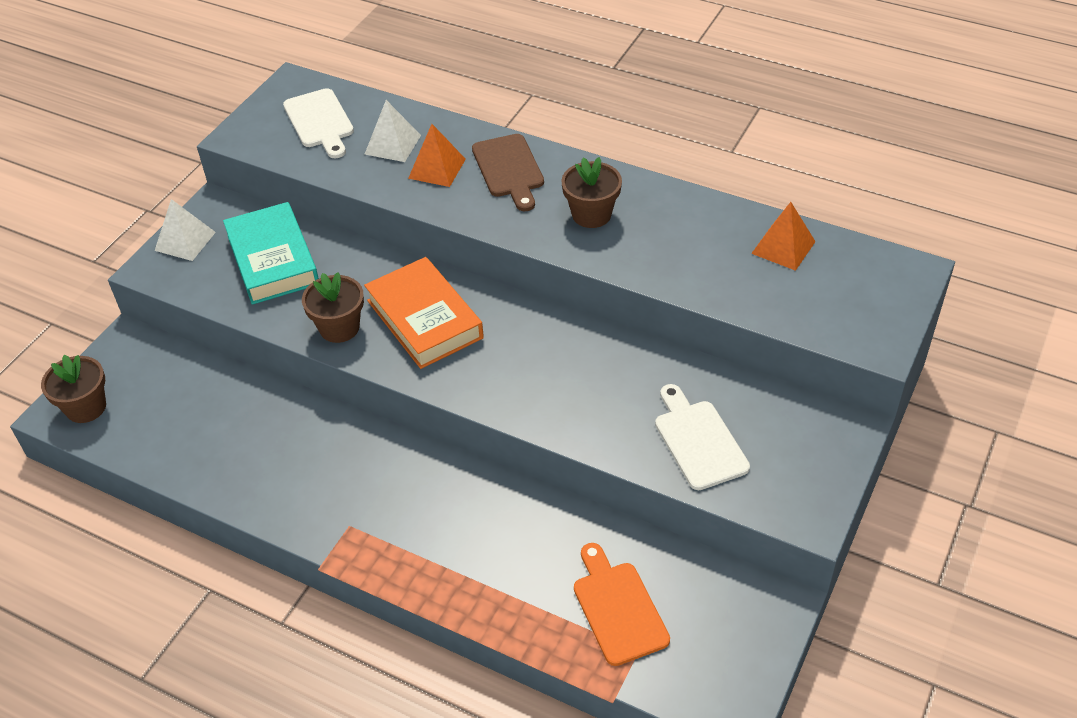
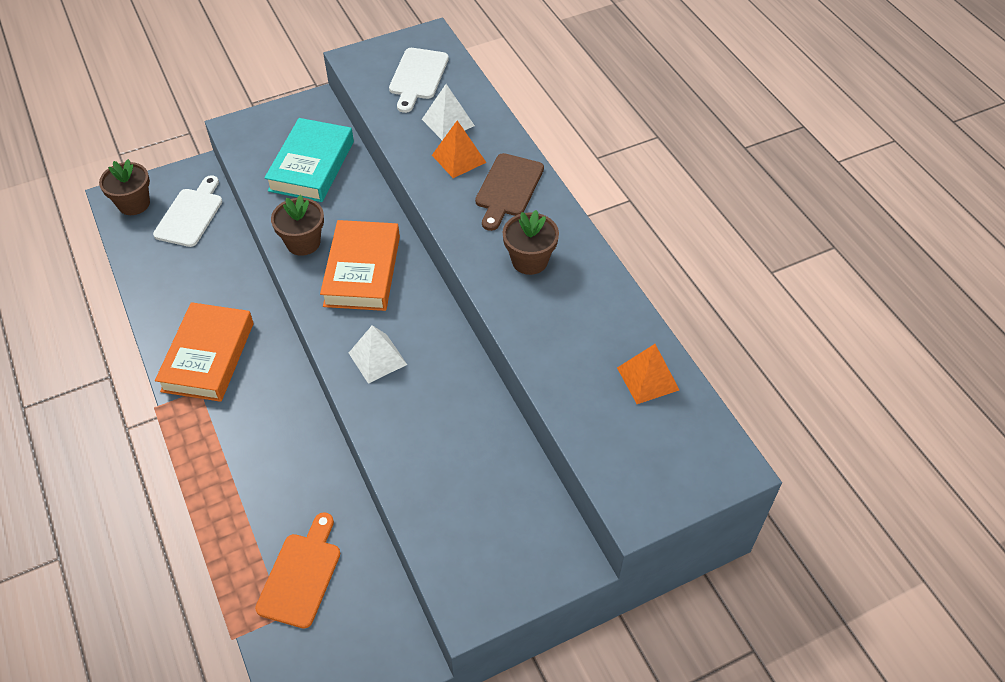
camera: 35 degrees right, 5 degrees up
white pyramid [155,199,216,261] -> white pyramid moved to [349,325,407,384]
white cutting board [655,384,750,490] -> white cutting board moved to [153,175,222,247]
none -> orange book [155,302,254,402]

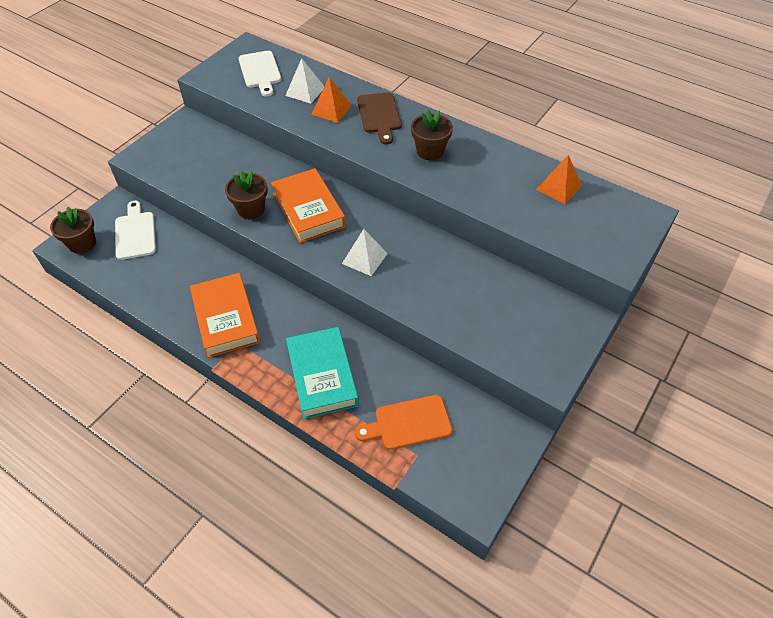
camera: 30 degrees left, 0 degrees up
orange cutting board [255,512,340,629] -> orange cutting board turned 90 degrees counterclockwise [355,395,453,450]
turquoise book [264,118,354,202] -> turquoise book moved to [286,327,359,419]

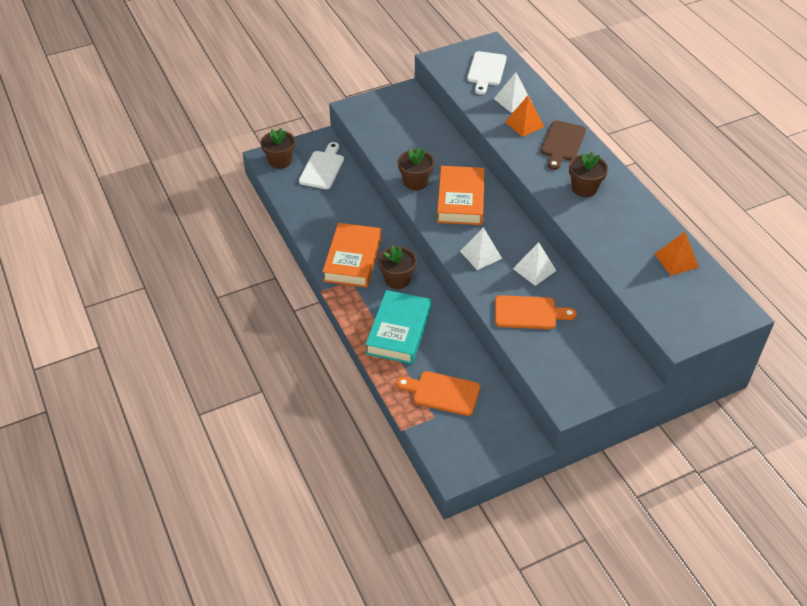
camera: 30 degrees right, 5 degrees down
none -> brown flower pot [378,246,417,289]
none -> orange cutting board [495,295,577,329]
none -> white pyramid [513,242,556,286]

